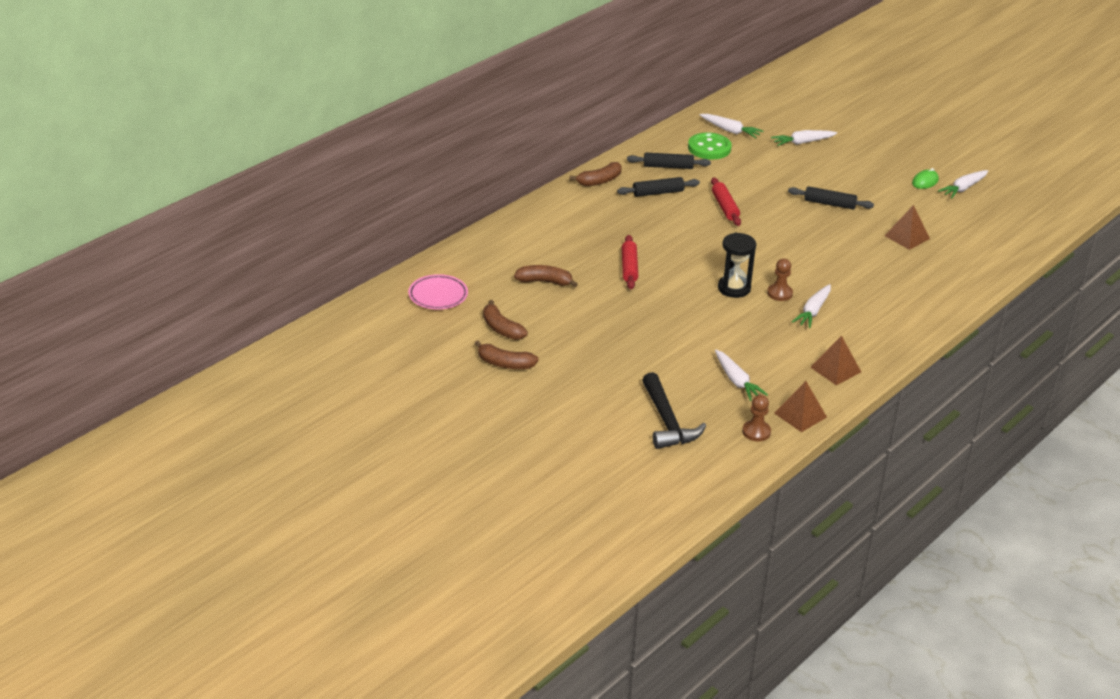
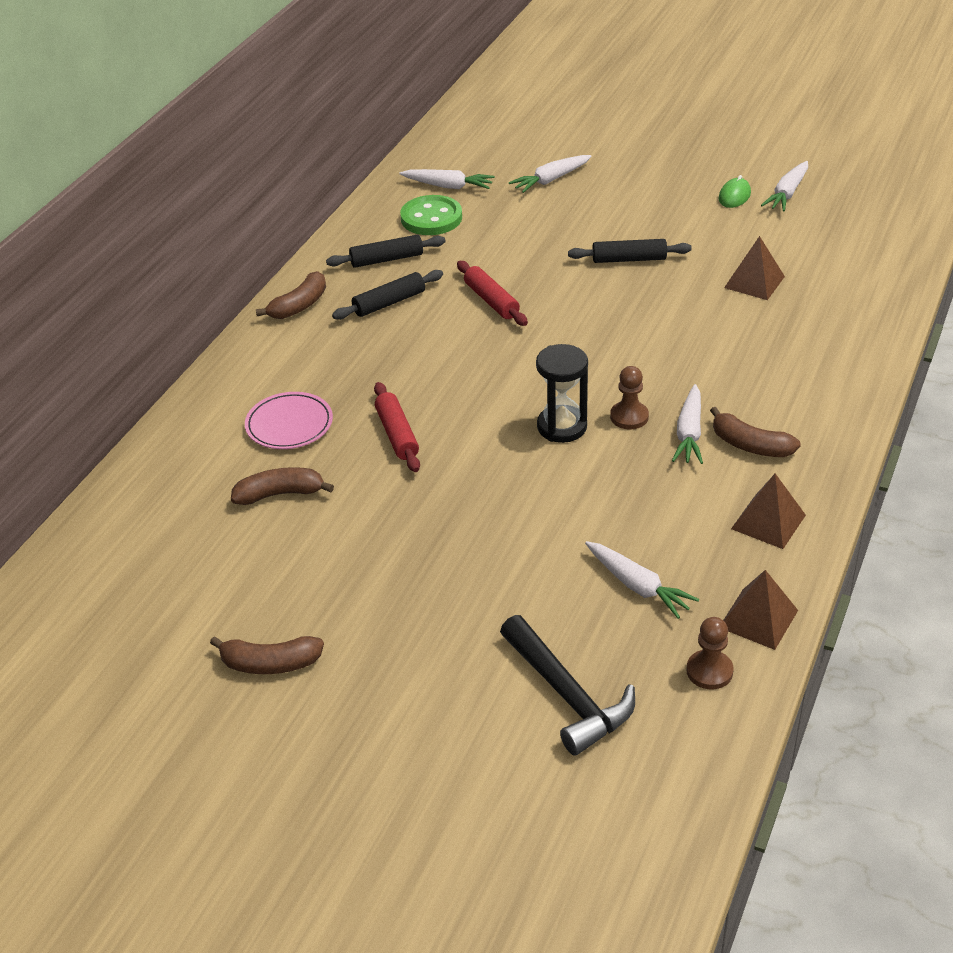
camera: 15 degrees left, 5 degrees up
pink plate [408,274,468,310] -> pink plate moved to [245,392,333,449]
brown banana [483,300,528,340] -> brown banana moved to [710,407,801,457]

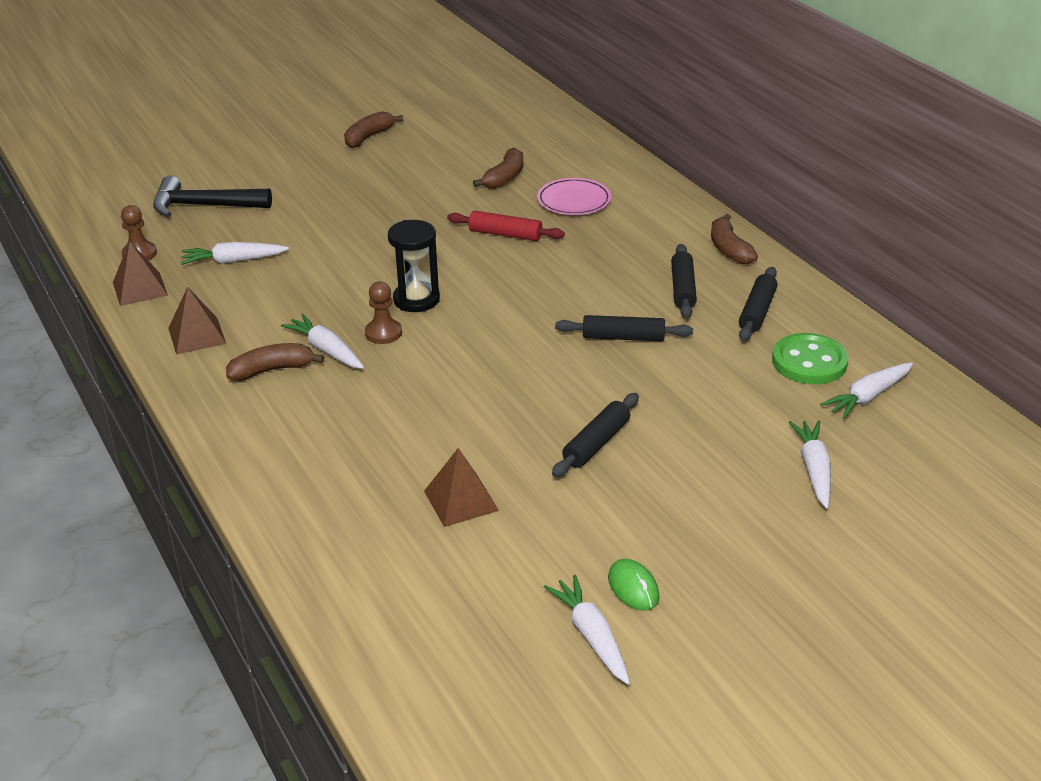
camera: 125 degrees right, 5 degrees down
red rolling pin [457,261,528,326] -> black rolling pin [555,315,693,341]

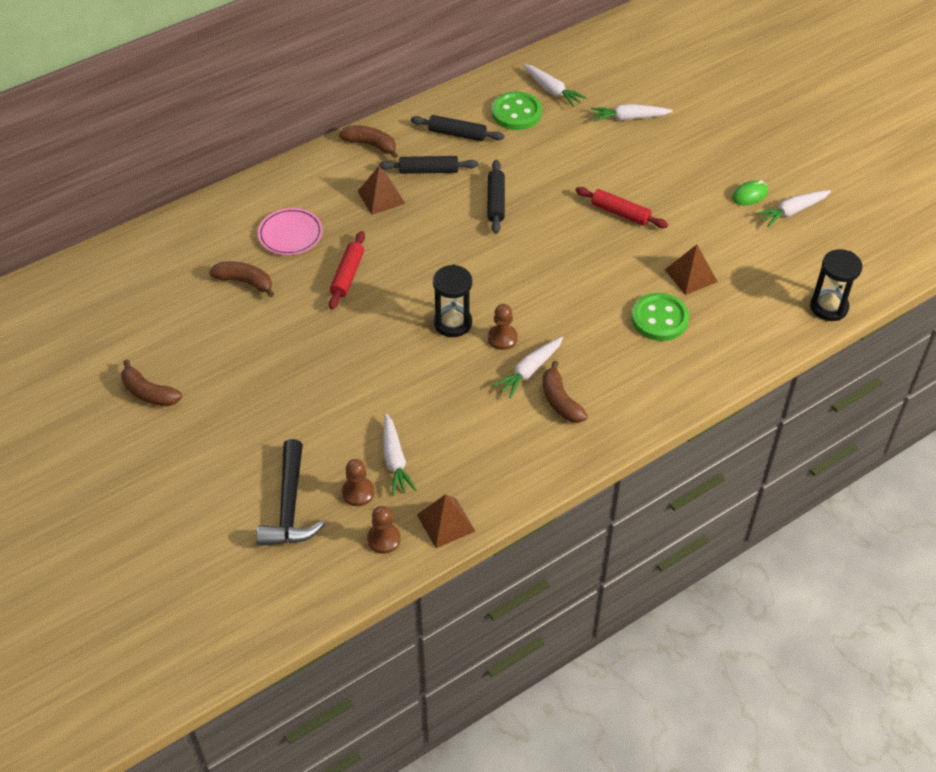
camera: 95 degrees left, 15 degrees up
brown pyramid [168,287,226,355] -> brown pyramid moved to [358,166,405,215]
black rolling pin [552,393,639,478] -> red rolling pin [576,187,668,228]
brown banana [711,214,758,264] -> brown banana turned 135 degrees counterclockwise [339,125,398,158]
none -> brown pawn [342,459,374,506]
none -> green button [631,293,689,341]
none -> black hourglass [810,249,862,321]

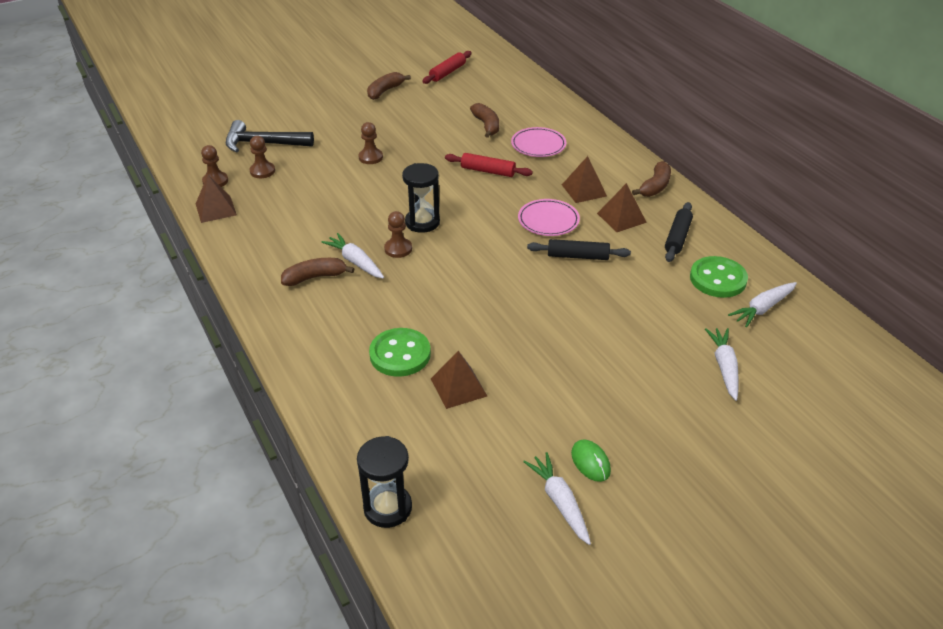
camera: 95 degrees right, 10 degrees down
brown banana [209,261,274,297] -> brown banana turned 45 degrees counterclockwise [470,103,499,138]
black rolling pin [379,156,478,174] -> brown pyramid [597,183,647,232]
white carrot [383,413,416,496] -> none
red rolling pin [576,187,668,228] -> red rolling pin moved to [422,51,472,84]
none -> brown pawn [358,122,383,164]
none -> pink plate [518,199,580,236]

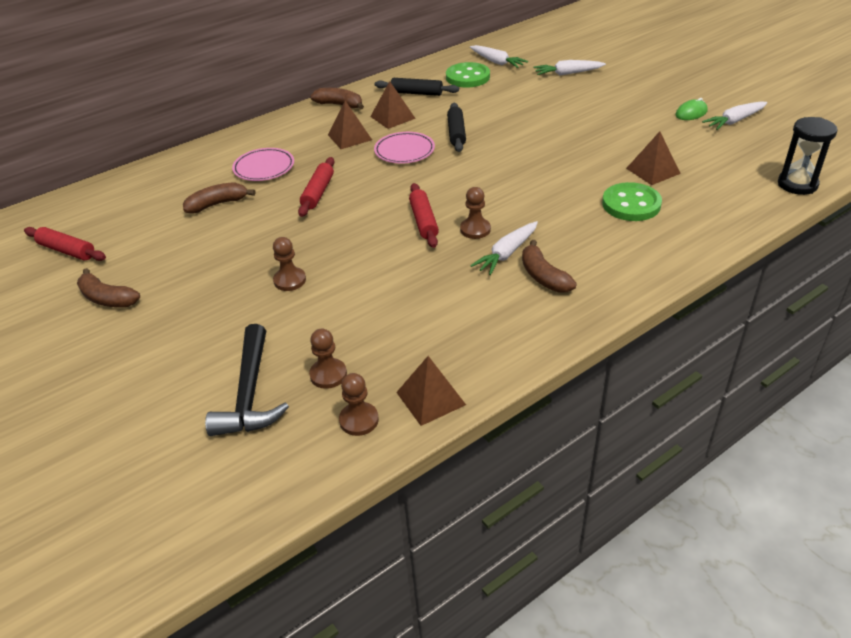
camera: 95 degrees left, 0 degrees up
black hourglass [402,163,440,233] -> red rolling pin [409,183,439,248]

